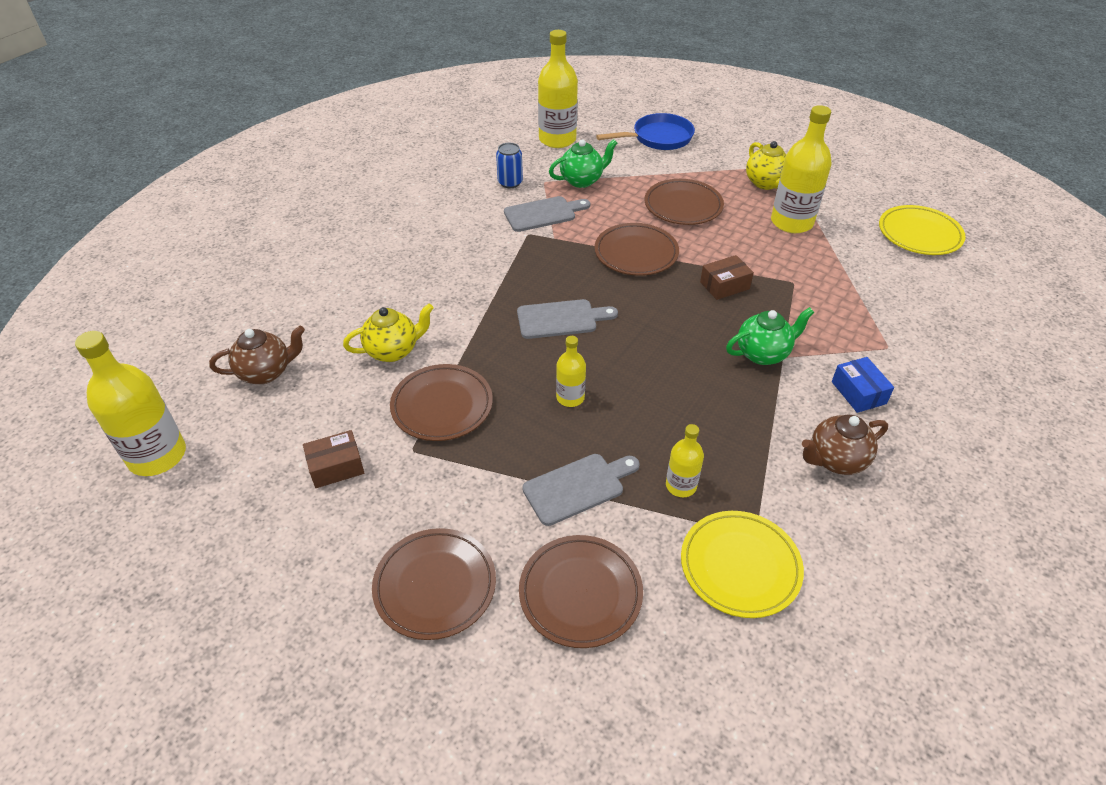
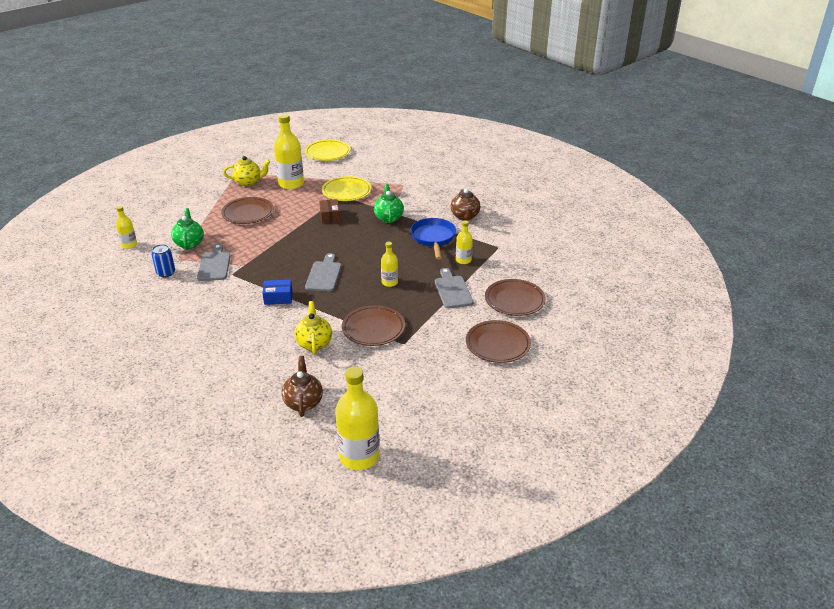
camera: 75 degrees left, 10 degrees down
brown box [303,430,364,488] -> none
yellow bottle [538,30,578,148] -> yellow bottle [116,206,137,249], size x0.53
brown plate [595,223,679,276] -> none
blue pan [596,113,695,150] -> blue pan moved to [410,218,456,260]
yellow plate [681,511,804,618] -> yellow plate moved to [322,176,372,201]
blue box [832,357,894,413] -> blue box moved to [263,279,292,305]

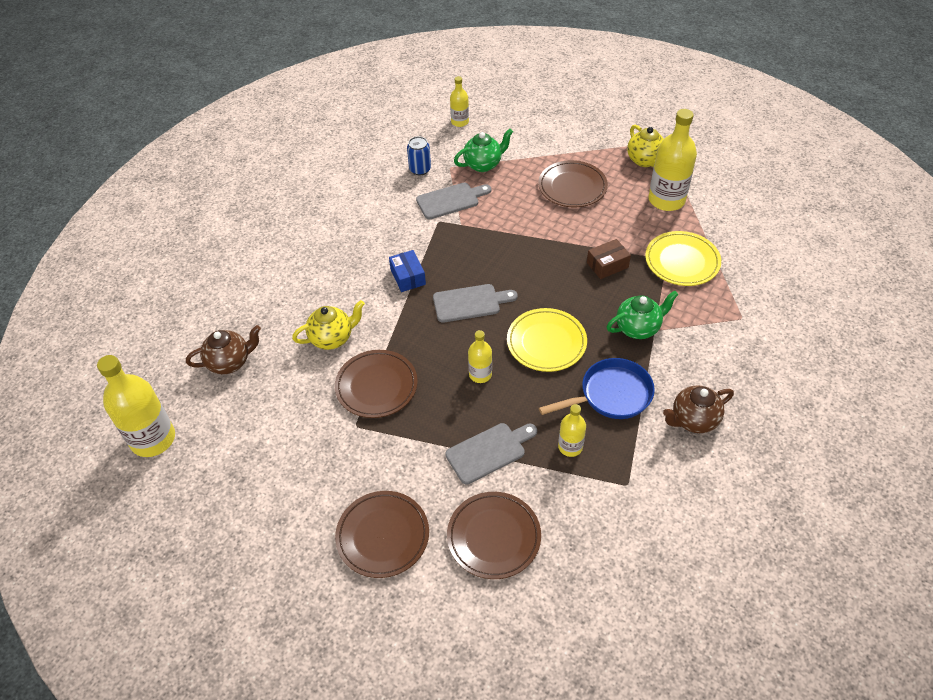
camera: 75 degrees right, 15 degrees up
yellow plate [305,140,350,161] -> yellow plate moved to [507,308,587,372]

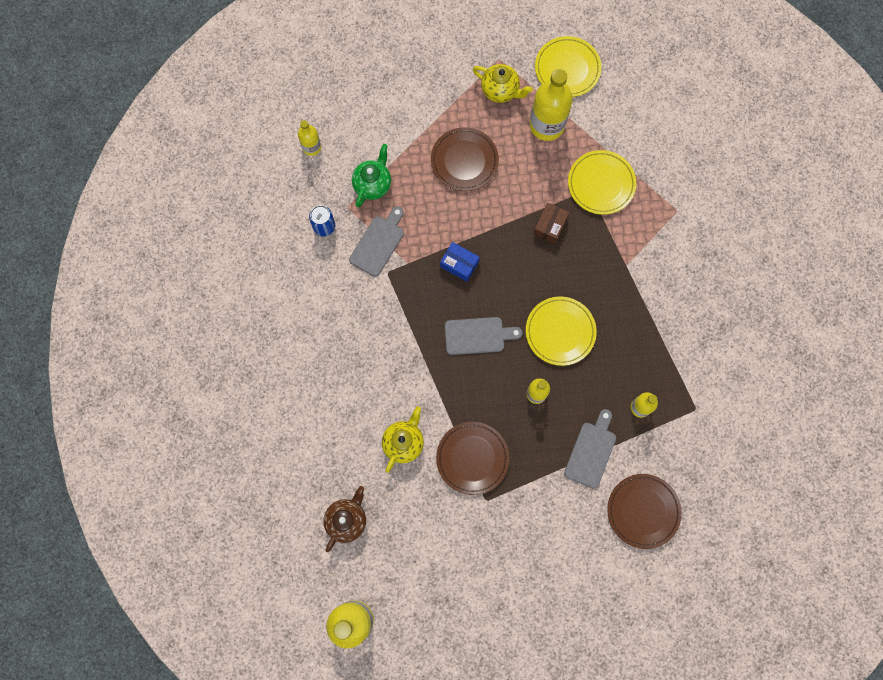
camera: 40 degrees left, 25 degrees up
brown plate [335,491,429,578] -> none
blue box [389,250,426,292] -> blue box moved to [440,242,480,282]
grey cutting board [433,284,518,323] -> grey cutting board turned 45 degrees clockwise [445,317,523,355]
blue pan [539,358,655,419] -> none
green teapot [607,291,679,339] -> none
brown teapot [663,385,734,433] -> none
none -> yellow plate [535,36,601,97]

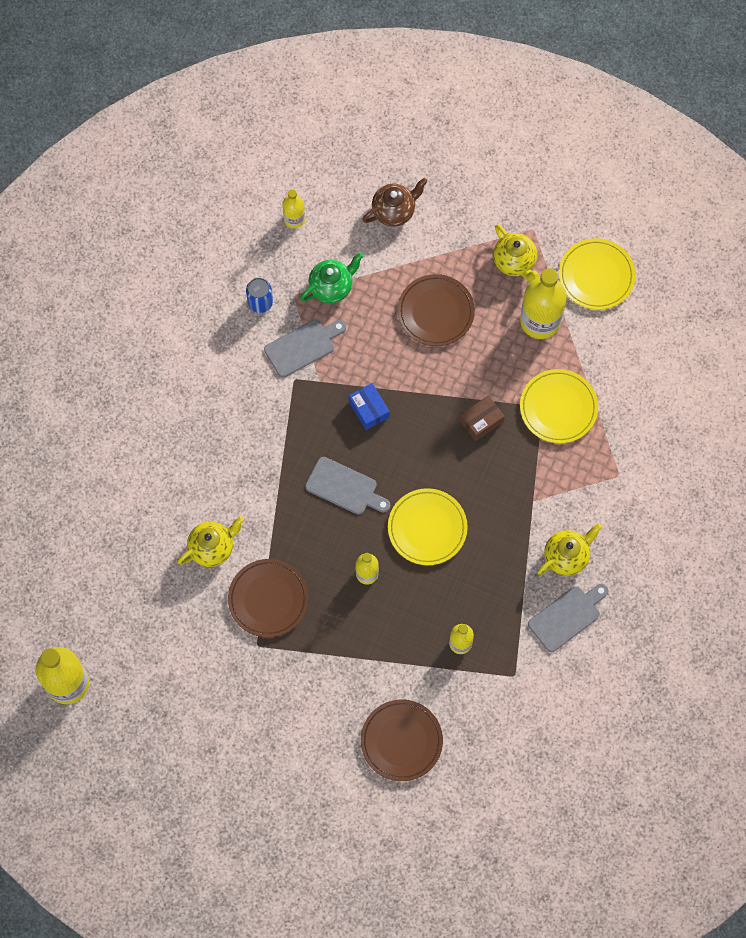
camera: 30 degrees right, 5 degrees down
brown teapot [323,486,366,552] -> brown teapot moved to [363,178,428,227]
grey cutting board [564,409,616,489] -> grey cutting board moved to [528,584,609,652]
none -> yellow teapot [537,523,602,576]

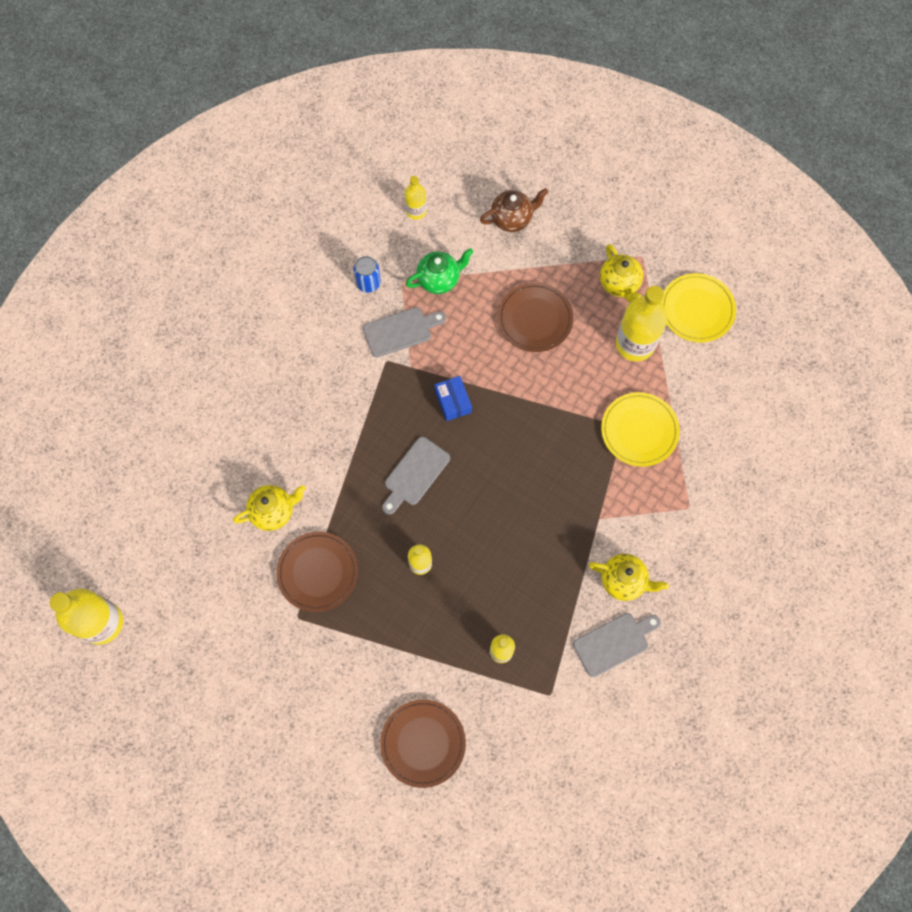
camera: 10 degrees right, 0 degrees up
grey cutting board [305,457,391,515] -> grey cutting board turned 90 degrees clockwise [382,437,450,515]
yellow plate [388,488,468,565] -> none
brown box [460,395,505,441] -> none
yellow teapot [537,523,602,576] -> yellow teapot turned 45 degrees clockwise [589,554,669,601]

